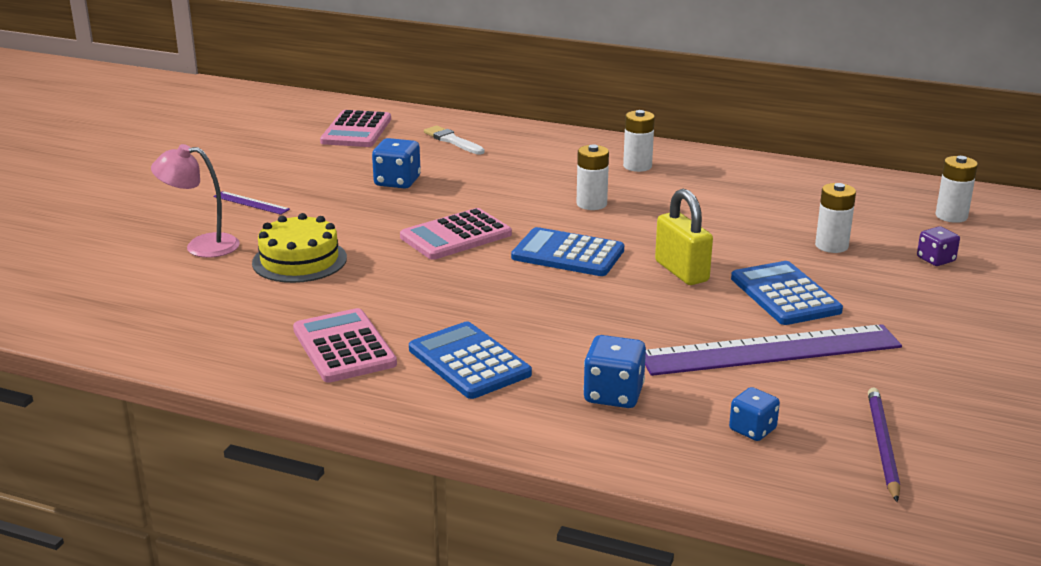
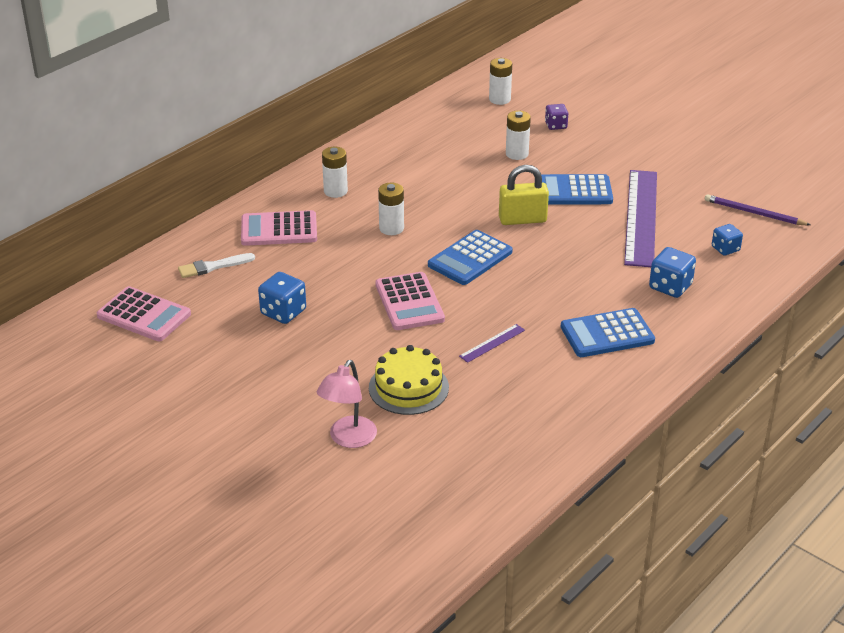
camera: 70 degrees left, 10 degrees up
purple ruler [213,191,290,215] -> purple ruler moved to [459,324,525,363]
pink calculator [293,308,397,383] -> pink calculator moved to [241,210,317,246]

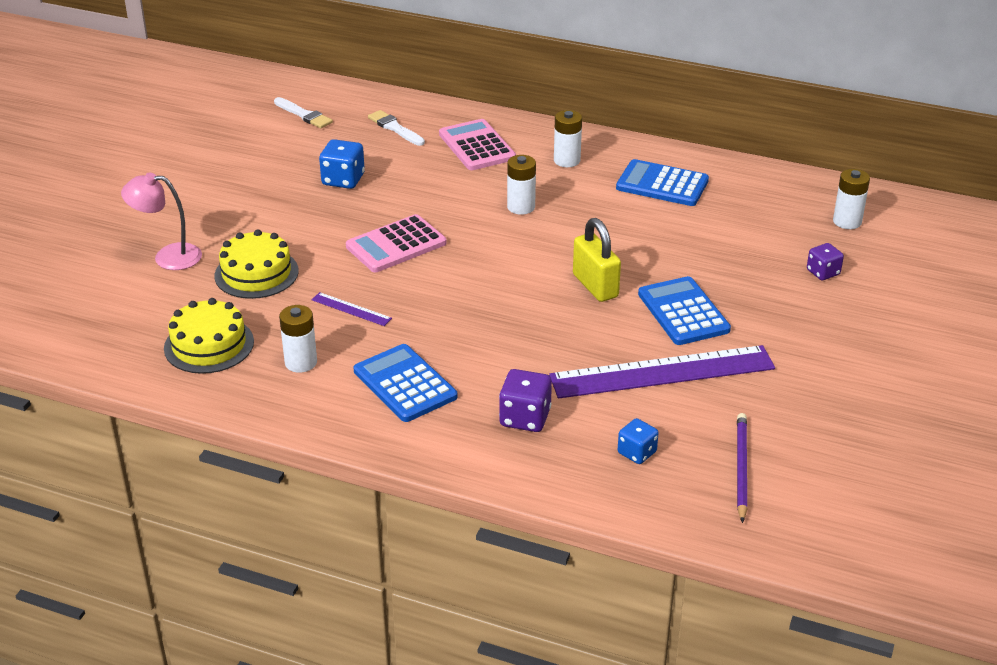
camera: 70 degrees right, 0 degrees up
pink calculator [97,286,191,341] -> white brush [274,97,333,128]
blue calculator [428,230,513,285] -> blue calculator moved to [616,159,709,206]
white battery [506,111,531,160] -> white battery moved to [279,305,317,373]
blue dice [649,247,696,298] -> purple dice [499,369,552,432]
none -> yellow cake [164,298,254,374]

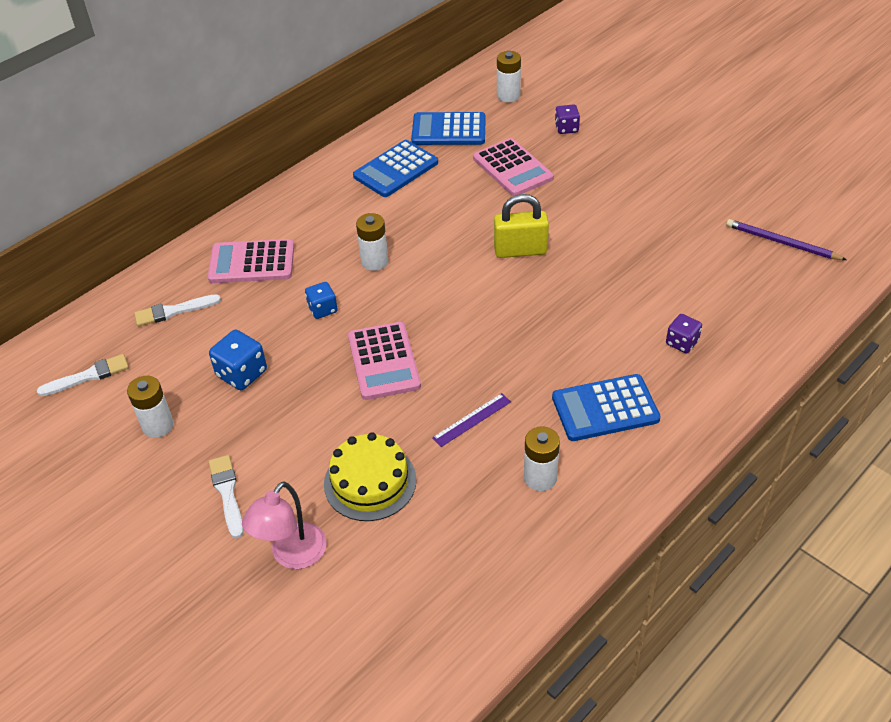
camera: 65 degrees left, 10 degrees up
yellow cake [164,298,254,374] -> none
purple dice [499,369,552,432] -> purple dice [666,314,702,353], size x0.66
purple ruler [549,345,775,399] -> none
white battery [554,110,582,167] -> white battery moved to [127,376,174,438]
blue dice [618,418,659,464] -> blue dice moved to [305,282,338,319]
blue calculator [638,276,731,345] -> blue calculator moved to [411,112,486,145]
none -> white brush [209,455,243,539]
none -> pink calculator [473,138,554,196]

